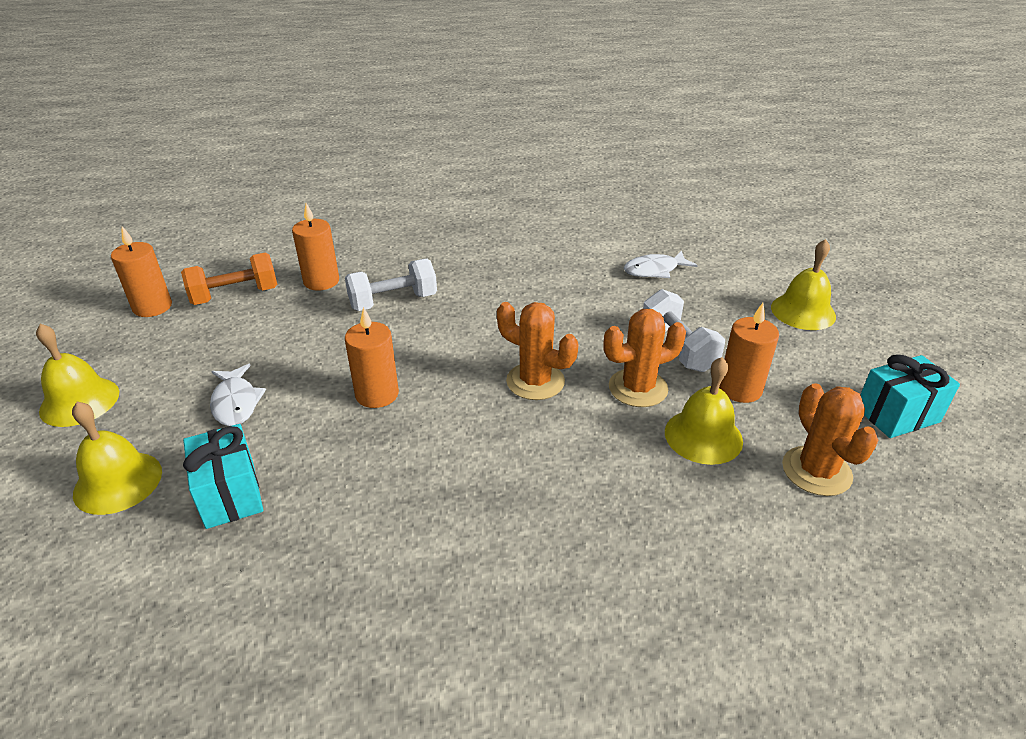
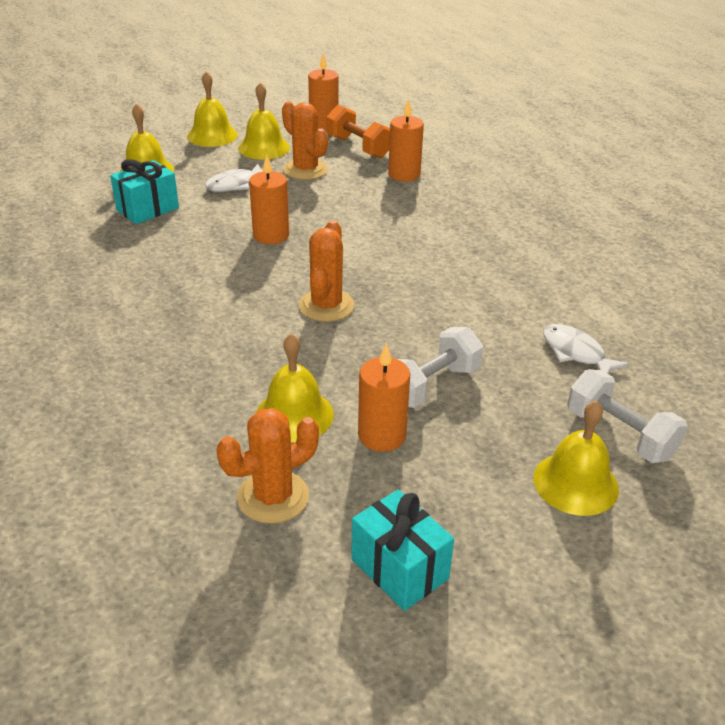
camera: 70 degrees right, 0 degrees up
white dumbbell [345,259,437,311] -> white dumbbell moved to [567,369,688,463]
orange cactus [604,309,686,407] -> orange cactus moved to [282,101,328,180]
none -> yellow bell [238,82,290,160]

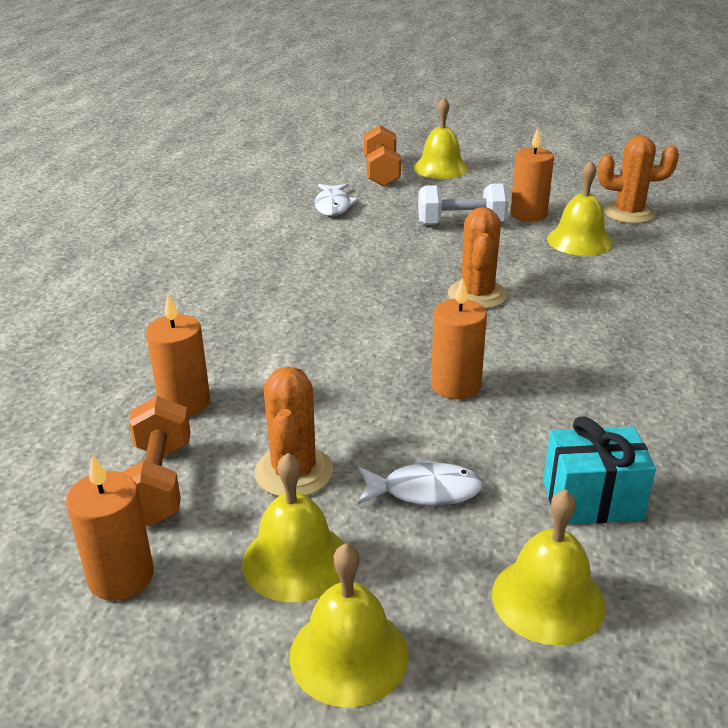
camera: 140 degrees left, 5 degrees down
orange cactus [299,220,354,322] -> orange cactus turned 45 degrees counterclockwise [448,207,507,309]
turquoise gift [351,489,454,611] -> none
white dumbbell [567,369,688,463] -> orange dumbbell [364,125,401,186]

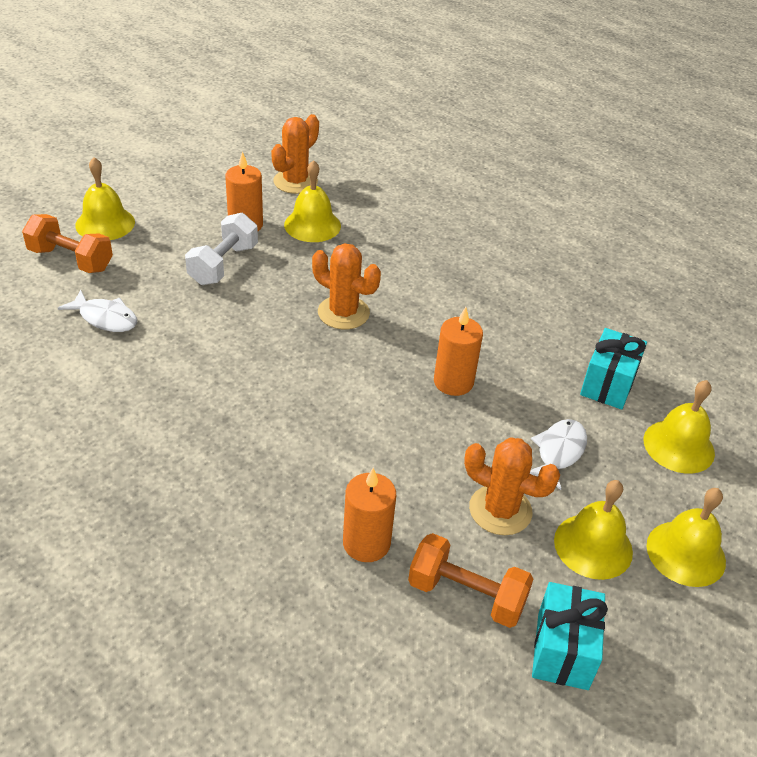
camera: 65 degrees left, 10 degrees up
orange candle [66,454,154,601] -> turquoise gift [532,582,608,690]

